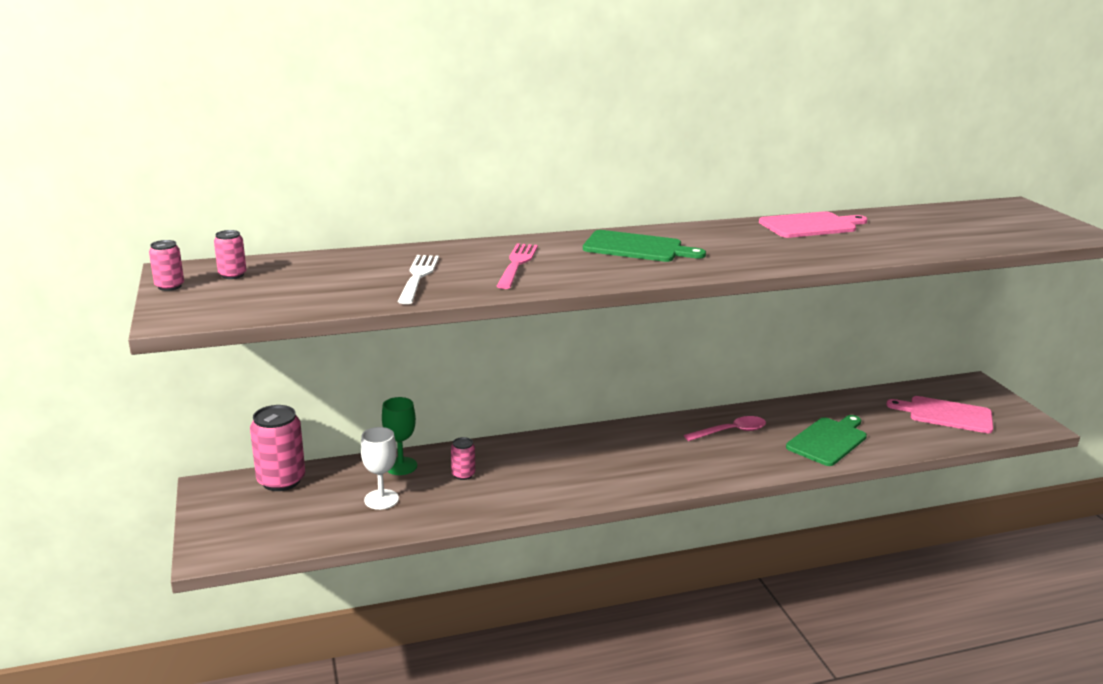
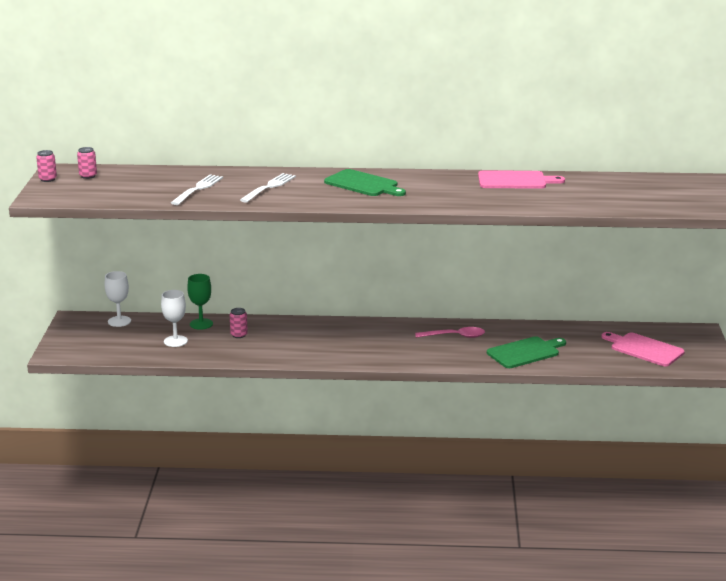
camera: 20 degrees right, 0 degrees up
pink can [250,405,305,491] -> white goblet [105,271,131,327]
pink fork [497,243,538,289] -> white fork [240,173,296,203]

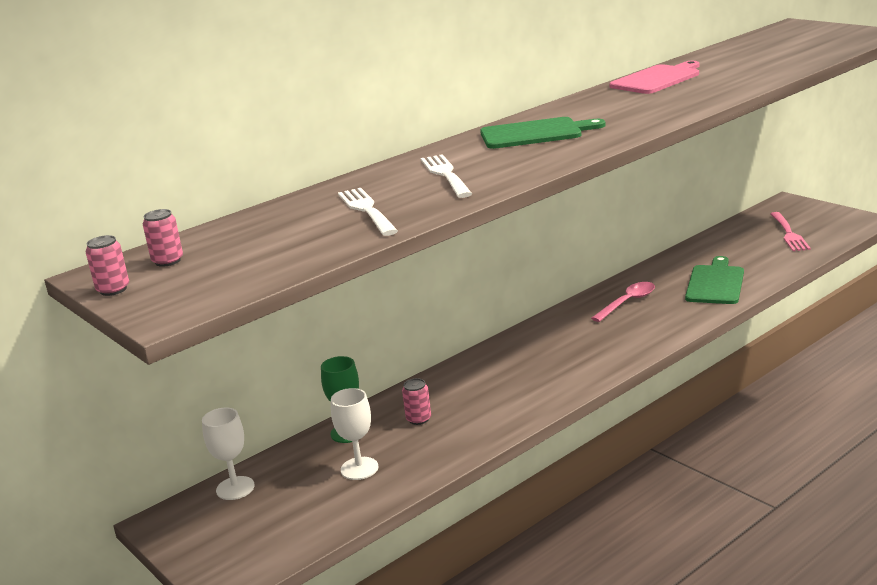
camera: 40 degrees left, 0 degrees up
pink cutting board [601,332,685,366] -> pink fork [771,212,811,251]

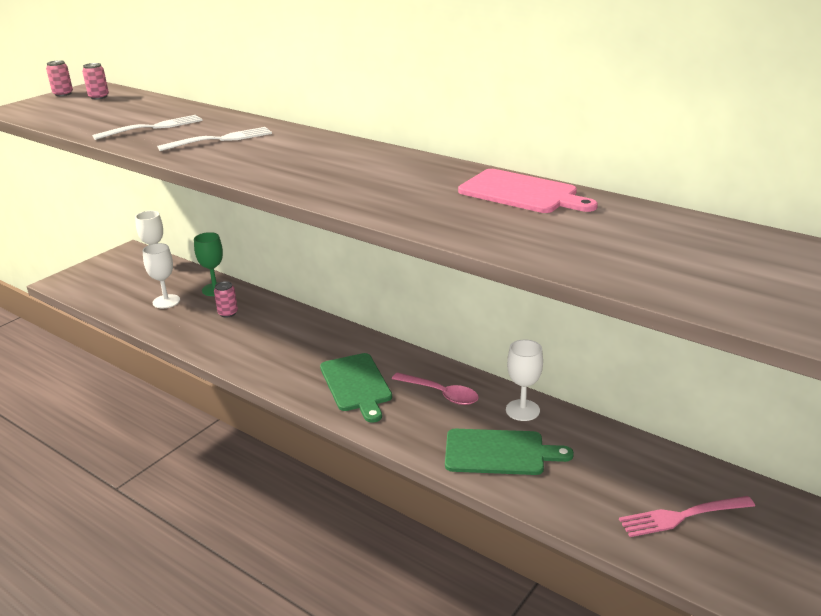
camera: 75 degrees right, 5 degrees up
green cutting board [480,117,606,149] -> green cutting board moved to [320,353,392,423]
none -> white goblet [506,339,543,421]

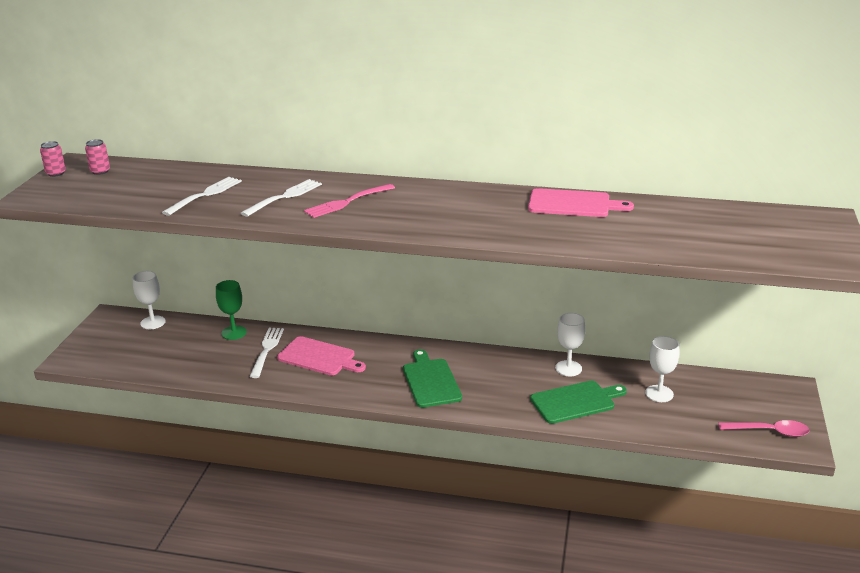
camera: 25 degrees left, 0 degrees up
white goblet [143,243,180,308] -> white goblet moved to [645,336,679,402]
pink can [214,281,238,317] -> white fork [249,328,284,378]
green cutting board [320,353,392,423] -> green cutting board turned 150 degrees counterclockwise [403,349,462,408]
pink spoon [392,372,479,405] -> pink spoon moved to [719,420,810,437]
pink fork [619,496,755,537] -> pink fork moved to [304,184,395,218]
none -> pink cutting board [277,336,366,375]

